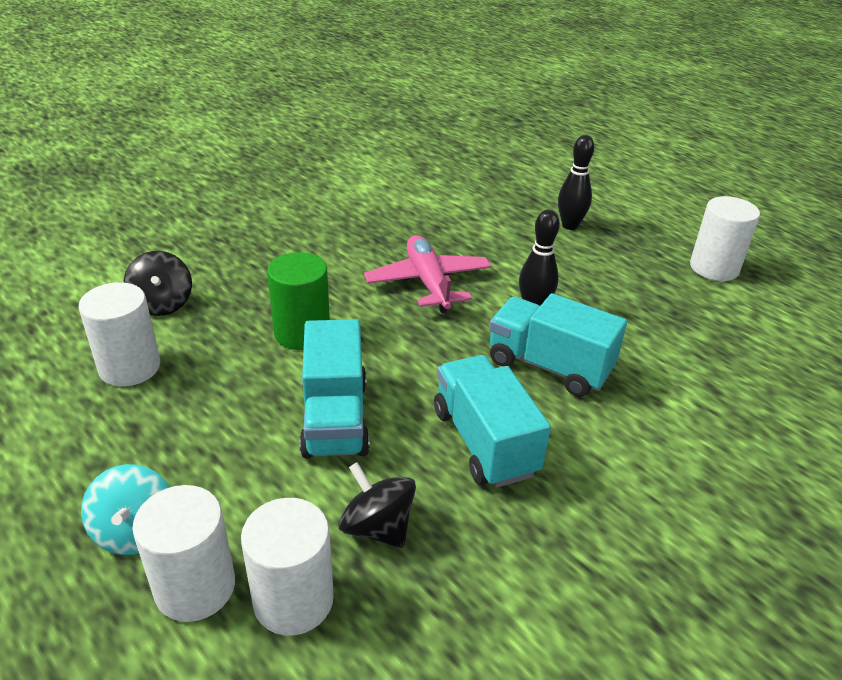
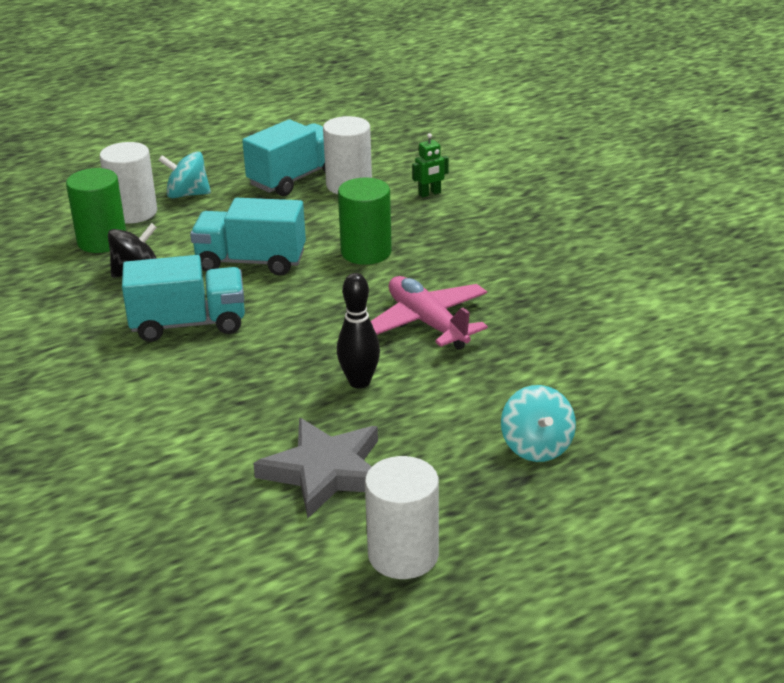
camera: 105 degrees right, 5 degrees down
black spinning top [124,251,192,316] -> green robot [412,133,449,197]
white cylinder [241,498,334,636] -> green cylinder [66,168,126,253]
pink plane [364,235,491,313] -> pink plane turned 120 degrees counterclockwise [371,276,488,350]
turquoise truck [489,293,627,397] -> turquoise truck moved to [242,120,325,196]
black bowling pin [558,135,594,230] -> turquoise spinning top [501,385,576,462]
none -> grey star [253,418,378,518]

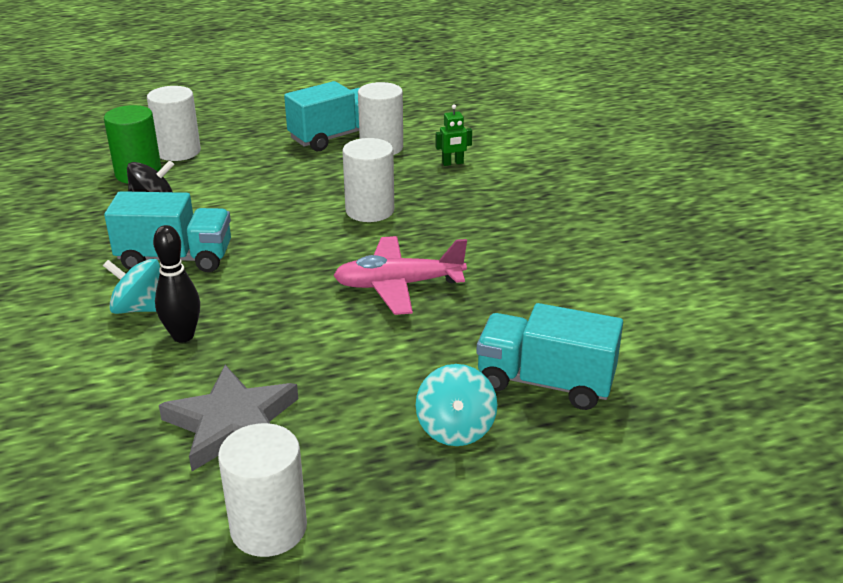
camera: 10 degrees right, 0 degrees up
turquoise spinning top [159,152,211,198] -> turquoise spinning top moved to [103,259,160,314]
turquoise truck [190,198,306,276] -> turquoise truck moved to [476,303,623,410]
black bowling pin [337,273,380,389] -> black bowling pin moved to [153,225,200,343]
green cylinder [338,177,392,265] -> white cylinder [342,138,394,222]
pink plane [371,276,488,350] -> pink plane turned 75 degrees counterclockwise [333,236,467,315]

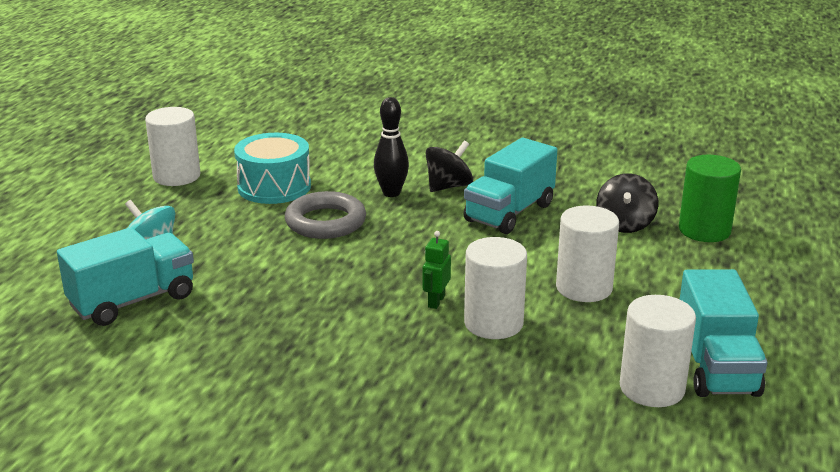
camera: 125 degrees right, 5 degrees down
turquoise spinning top [103,259,160,314] -> black spinning top [425,140,473,192]
white cylinder [147,86,201,161] -> white cylinder moved to [556,205,619,302]
grey star [159,365,298,471] -> turquoise drum [234,133,311,204]
pink plane [333,236,467,315] -> none
green robot [436,104,472,166] -> green robot moved to [423,231,451,309]
none -> grey ring [285,191,366,239]

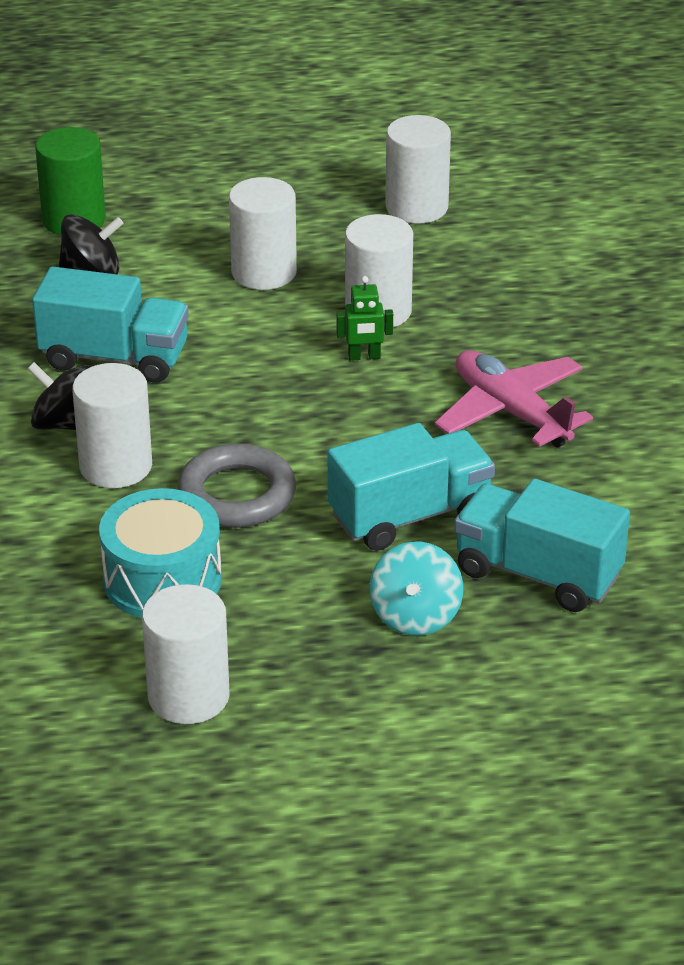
camera: 115 degrees left, 10 degrees up
black bowling pin [374,97,409,197] -> white cylinder [72,363,152,488]
turquoise truck [680,269,767,397] -> turquoise truck moved to [328,423,495,551]
none -> pink plane [435,350,593,448]

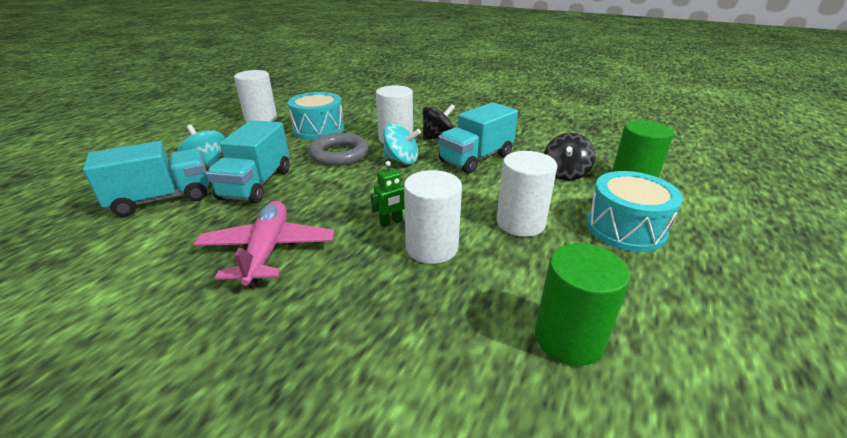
camera: 125 degrees right, 5 degrees down
green robot [336,276,393,361] -> green robot turned 150 degrees counterclockwise [370,161,405,227]
white cylinder [385,115,451,224] -> green cylinder [535,243,631,366]
pink plane [435,350,593,448] -> pink plane turned 90 degrees counterclockwise [193,201,334,288]
none -> turquoise spinning top [383,123,421,164]
none -> turquoise drum [586,171,683,252]

